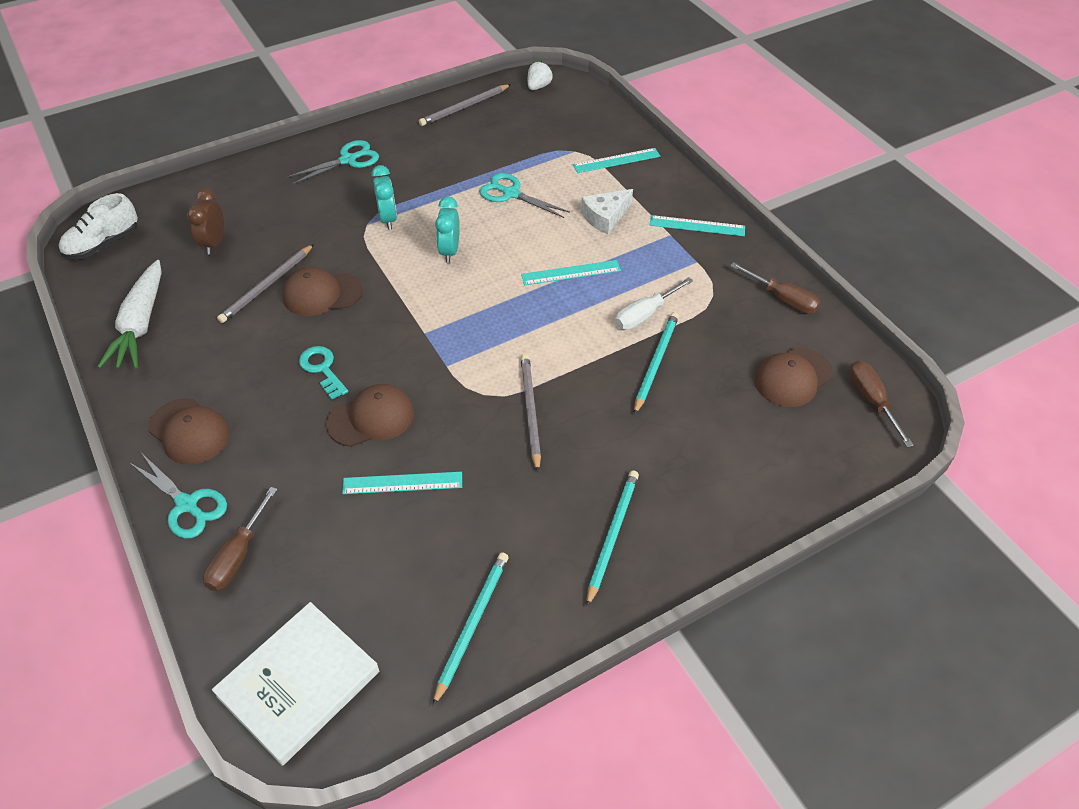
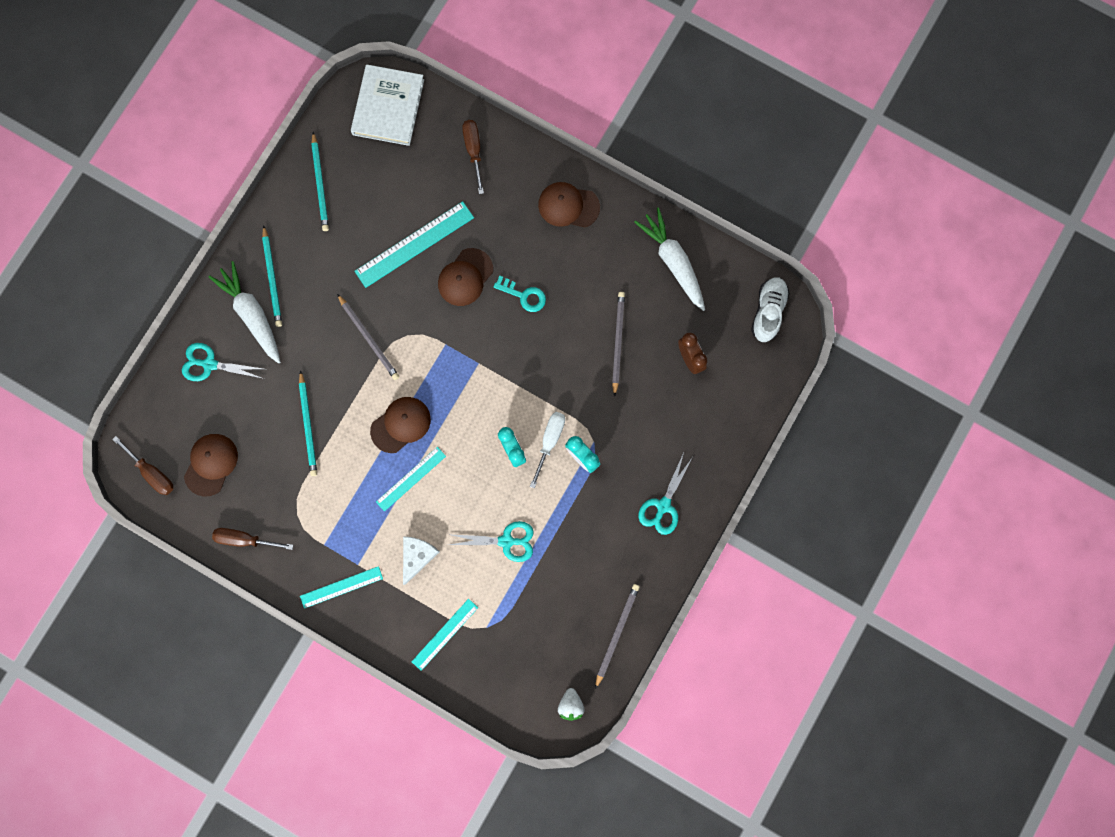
camera: 150 degrees right, 30 degrees up
turquoise scissors [130,454,227,539] -> turquoise scissors moved to [182,343,264,381]
brown cap [282,267,363,316] -> brown cap moved to [370,397,431,453]
turquoise ruler [342,472,462,494] -> turquoise ruler [354,201,474,288], size x1.62
white screwdriver [615,277,693,330] -> white screwdriver moved to [530,412,565,488]
none -> white carrot [208,261,280,363]

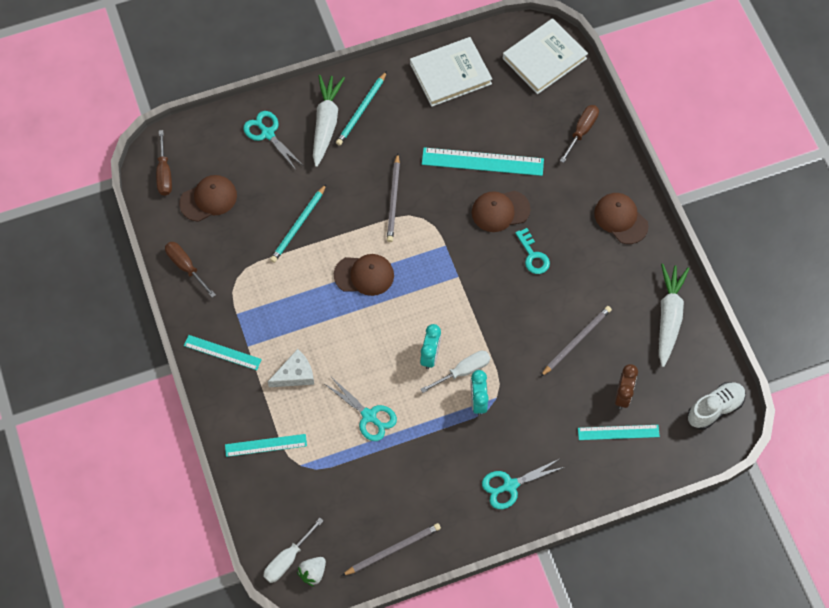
camera: 40 degrees right, 15 degrees down
turquoise pencil [311,132,329,231] -> white book [410,37,492,107]
turquoise ruler [376,447,446,512] -> turquoise ruler moved to [578,425,660,440]
none -> white screwdriver [263,518,323,583]

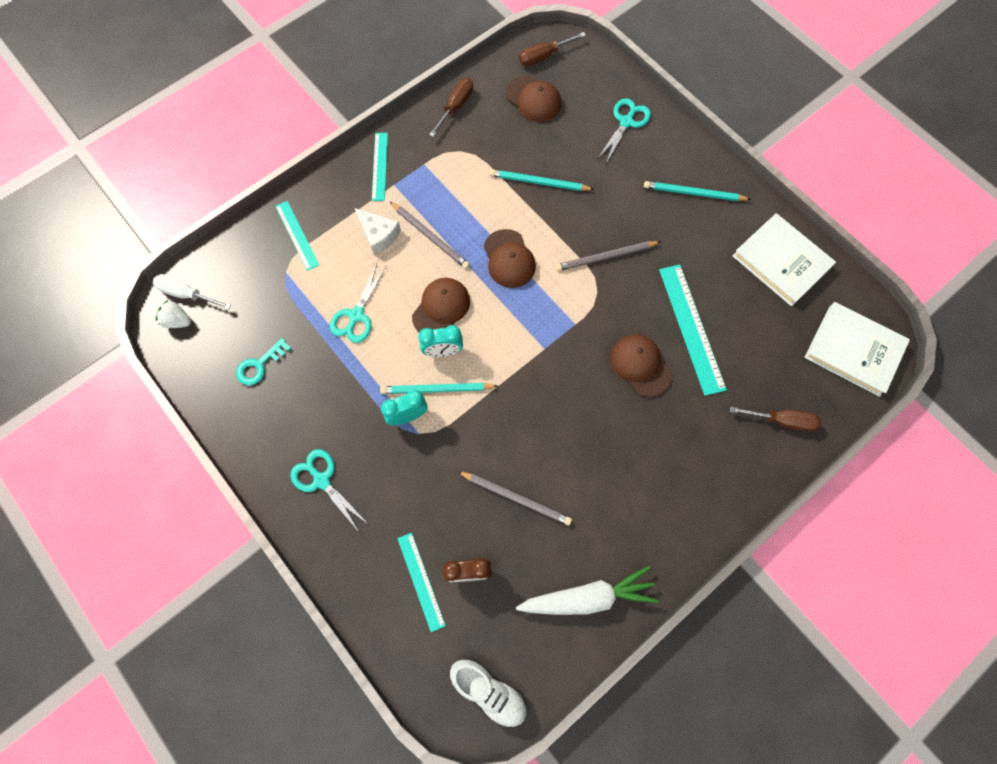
camera: 70 degrees right, 5 degrees up
white carrot [313,75,345,167] -> none
grey pencil [341,523,441,576] -> grey pencil moved to [390,202,470,269]
white screwdriver [420,351,490,393] -> turquoise pencil [380,383,498,394]
turquoise key [515,228,550,274] -> turquoise key moved to [236,338,291,385]
brown cap [594,193,649,244] -> brown cap moved to [412,278,470,332]

